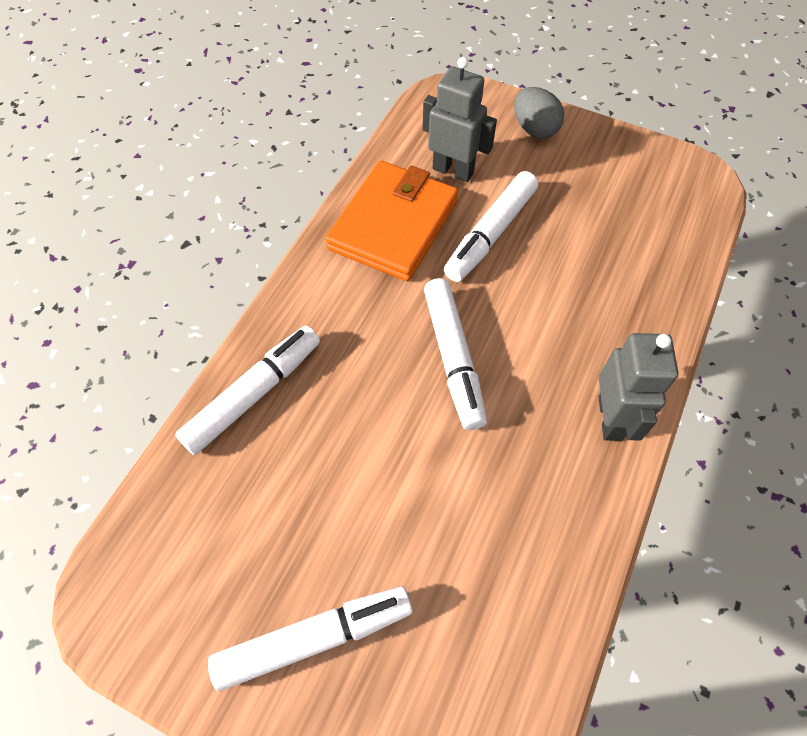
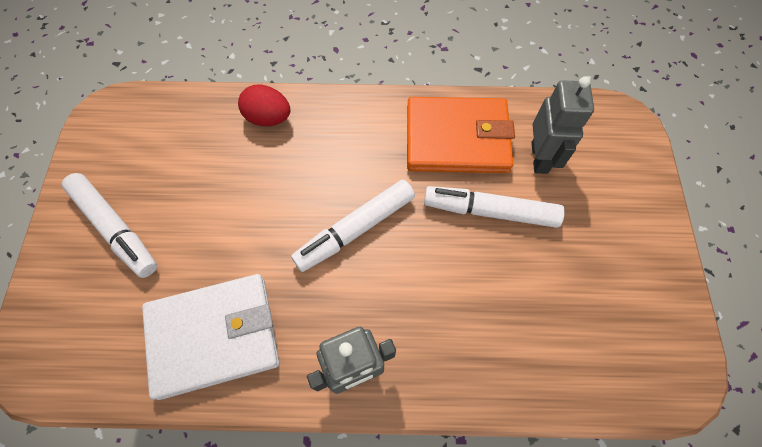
camera: 65 degrees right, 5 degrees up
white marker [175,326,320,455] -> red egg [238,84,290,126]
grey egg [514,87,564,139] -> none
none -> white wallet [142,274,280,400]

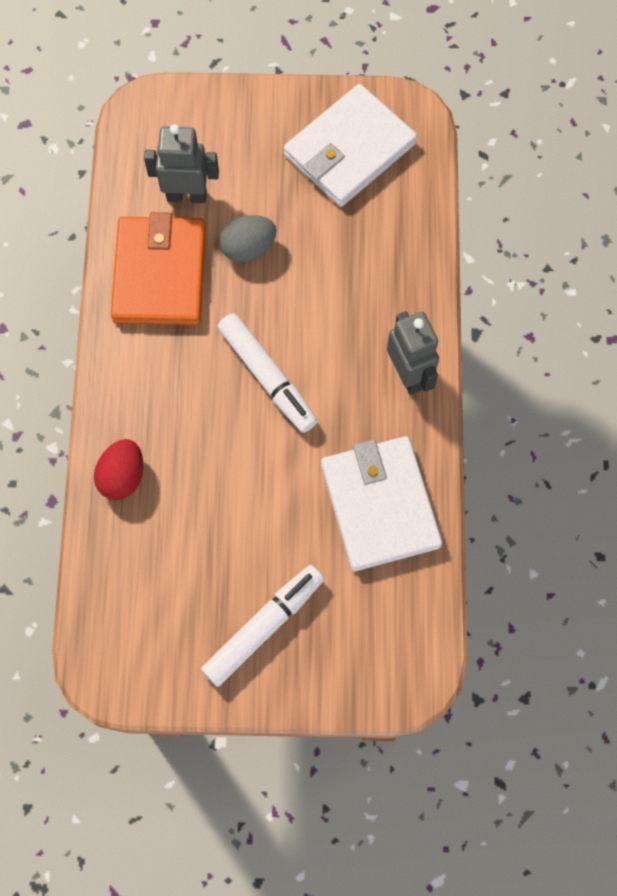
camera: 90 degrees left, 5 degrees up
white marker [424,186,565,228] -> grey egg [219,215,277,262]
none -> white wallet [284,84,417,207]

